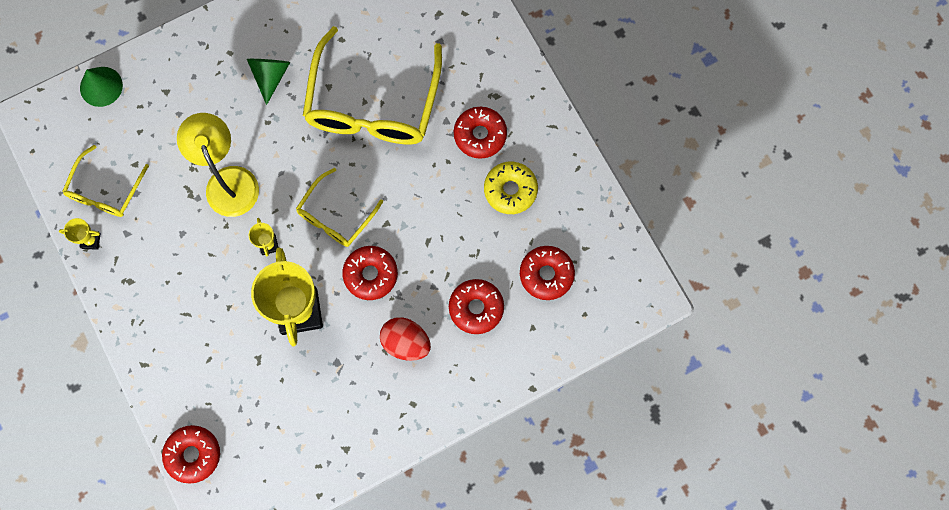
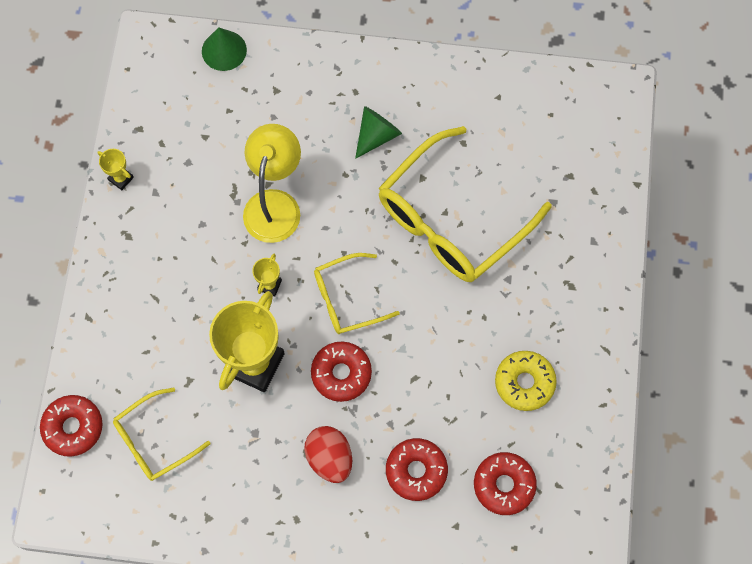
camera: 35 degrees right, 5 degrees down
yellow glasses [62,145,149,217] -> yellow glasses moved to [113,388,210,481]
red donut [454,107,507,159] -> none

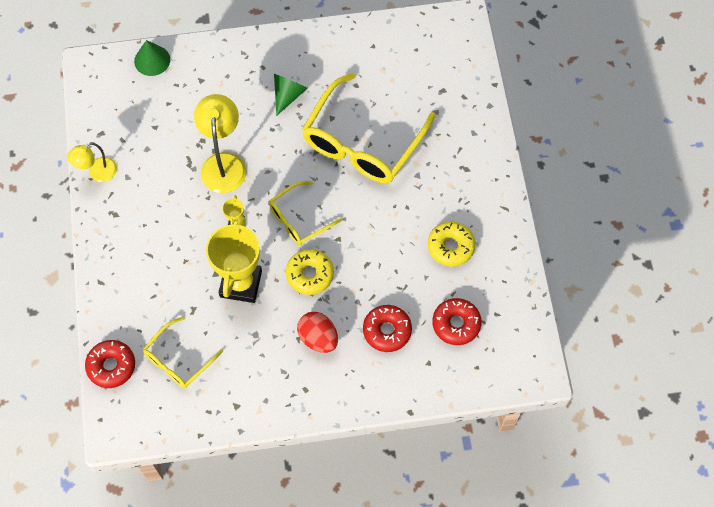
camera: 15 degrees left, 5 degrees down
yellow trophy [97,149,134,190] -> yellow lamp [67,142,117,182]
red donut [311,342,372,402] -> yellow donut [286,249,334,295]

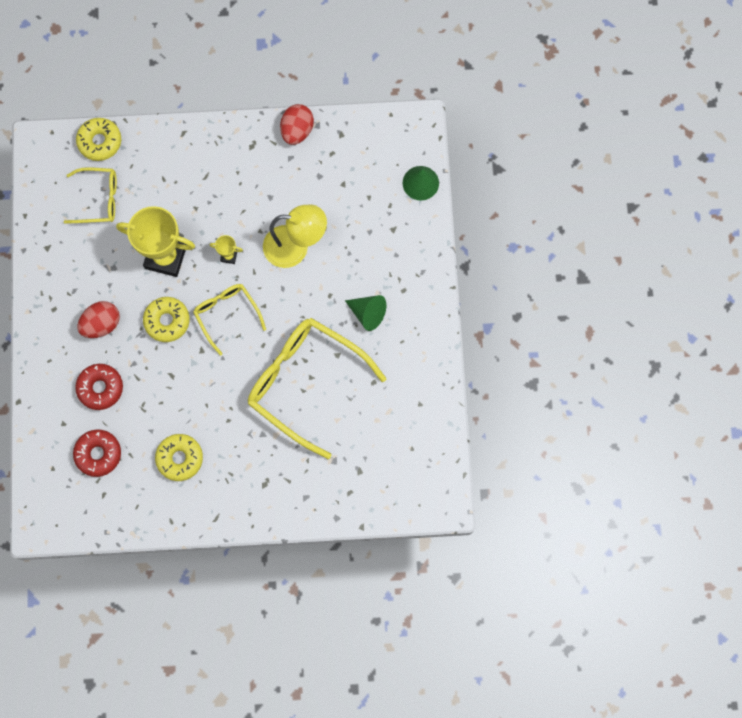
camera: 95 degrees right, 10 degrees up
yellow lamp [67,142,117,182] -> red egg [280,104,314,145]
red donut [85,340,135,388] -> yellow donut [76,118,121,161]
yellow glasses [143,317,223,388] -> yellow glasses turned 135 degrees clockwise [64,167,117,224]

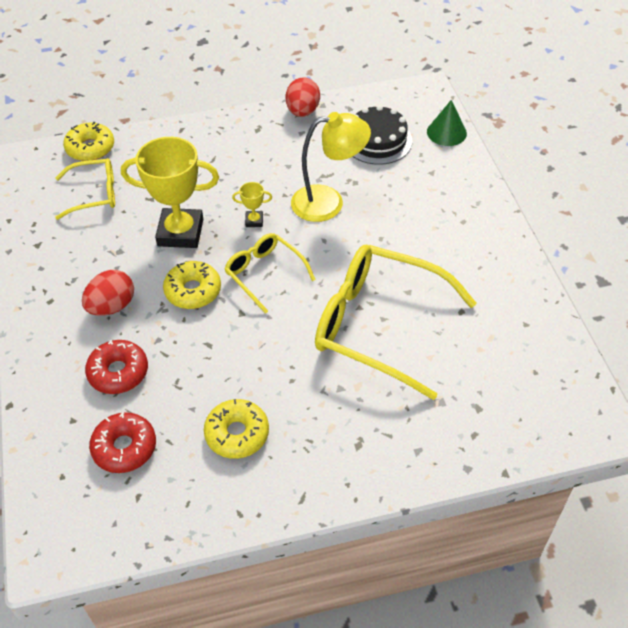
camera: 10 degrees left, 25 degrees down
green cone [345,295,386,331] -> none
none -> black cake [353,105,412,165]

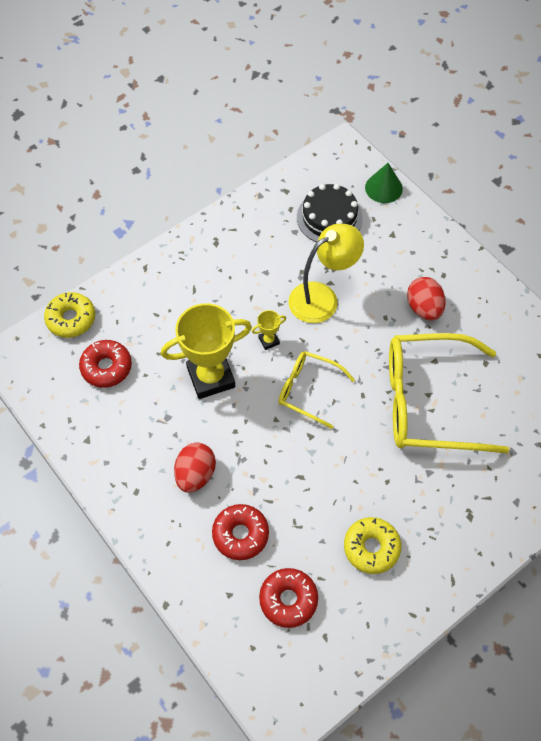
camera: 25 degrees left, 10 degrees up
yellow glasses [55,158,115,220] -> red donut [79,340,132,388]
yellow donut [163,261,221,309] -> none
red egg [286,77,320,117] -> red egg moved to [407,277,446,321]

